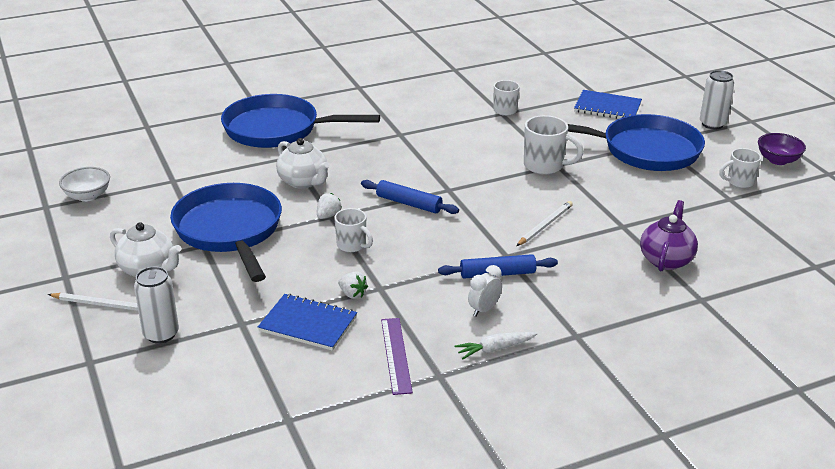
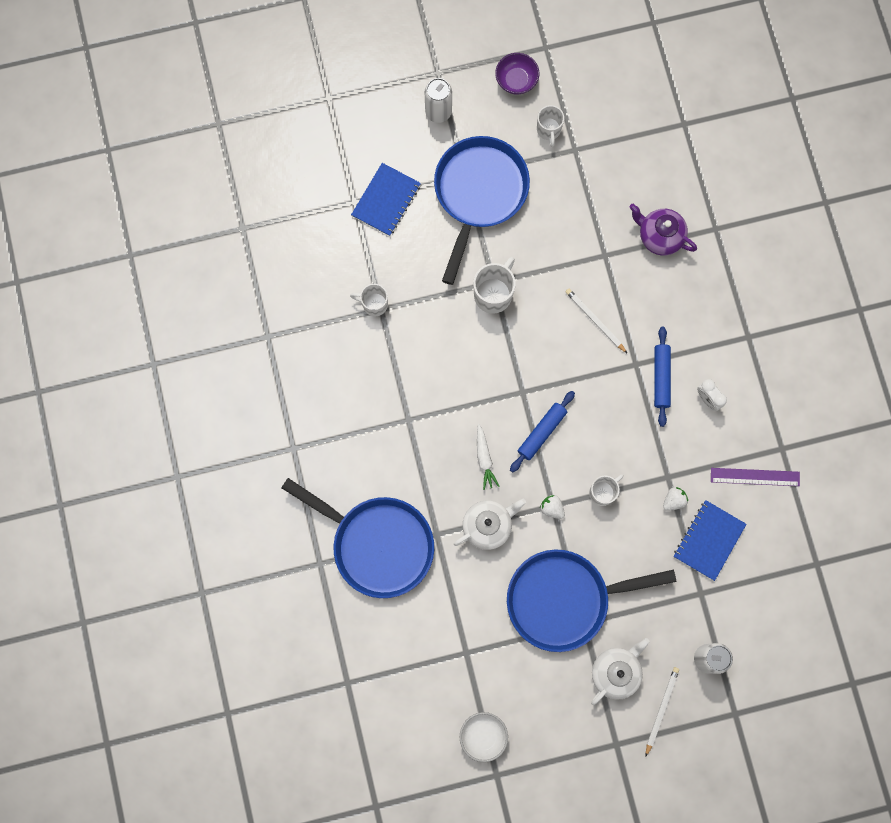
camera: 80 degrees left, 45 degrees up
blue pan [221,94,380,148] -> blue pan turned 75 degrees counterclockwise [281,478,434,598]
white carrot [455,332,537,359] -> white carrot moved to [477,424,500,490]

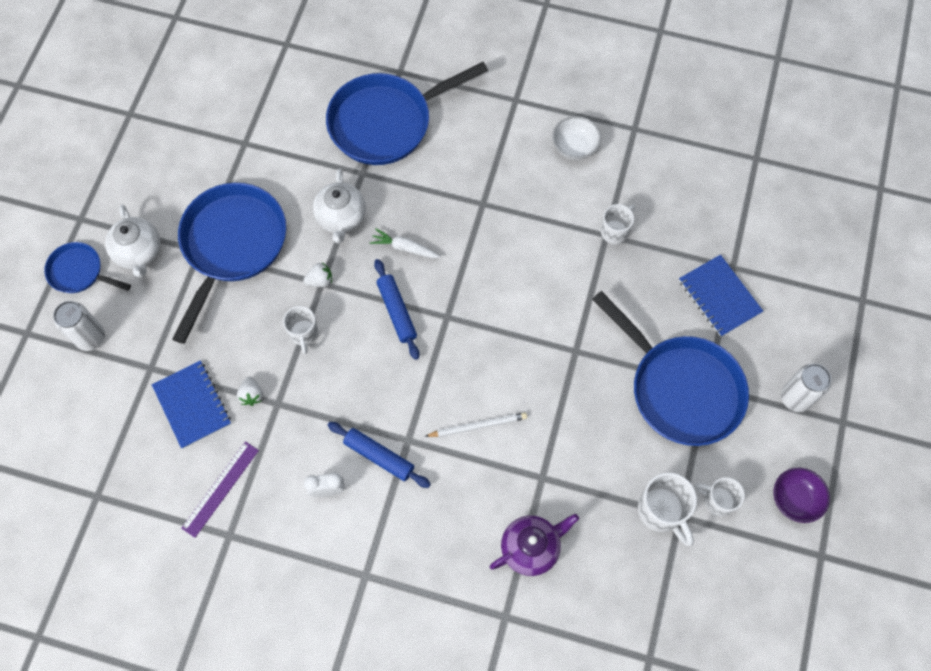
camera: 120 degrees right, 10 degrees down
white bowl [460,712,508,762] -> white bowl moved to [552,116,601,160]
white mug [473,257,516,313] -> white mug moved to [638,473,697,546]
white pencil [646,667,679,756] -> blue pan [44,242,131,293]

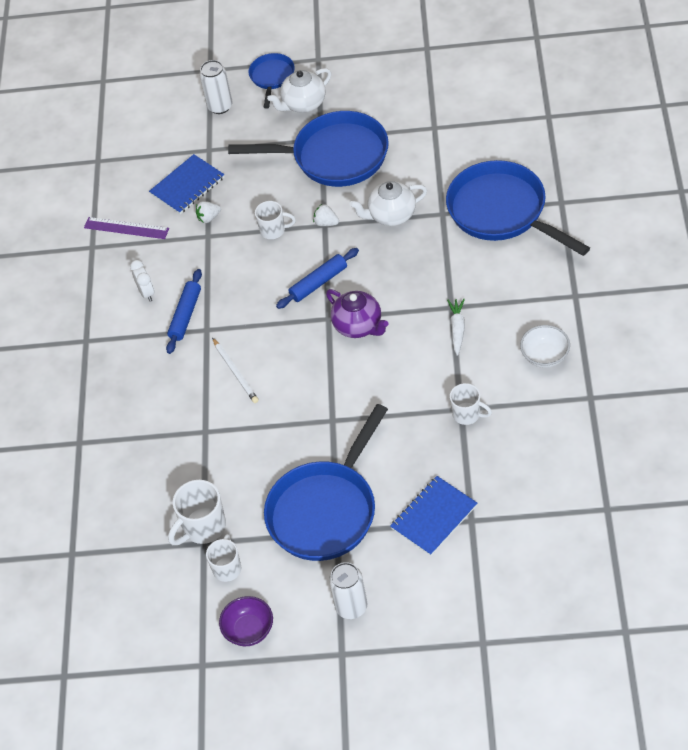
camera: 80 degrees right, 15 degrees down
white mug [283,306,318,354] -> white mug turned 150 degrees counterclockwise [255,201,296,239]
white strawberry [303,263,332,287] -> white strawberry turned 150 degrees clockwise [313,204,339,226]
white carrot [370,228,441,258] -> white carrot moved to [447,299,465,356]
purple teapot [490,514,579,576] -> purple teapot moved to [326,289,389,338]

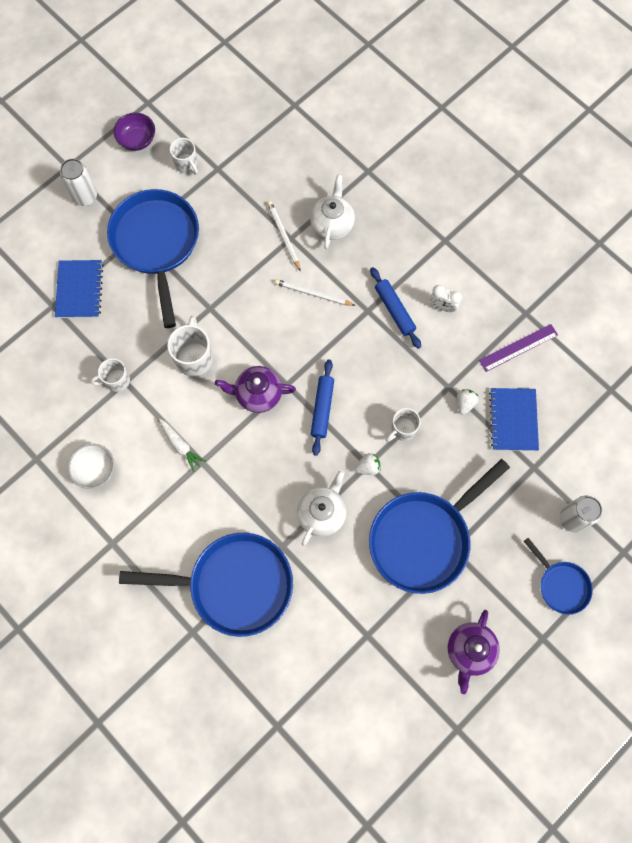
camera: 130 degrees right, 20 degrees up
white mug [168,480,226,545] -> white mug moved to [167,316,213,377]
white teapot [267,68,331,113] -> white teapot moved to [310,174,355,249]
none -> white pencil [267,201,300,271]
none -> purple teapot [448,610,500,694]

